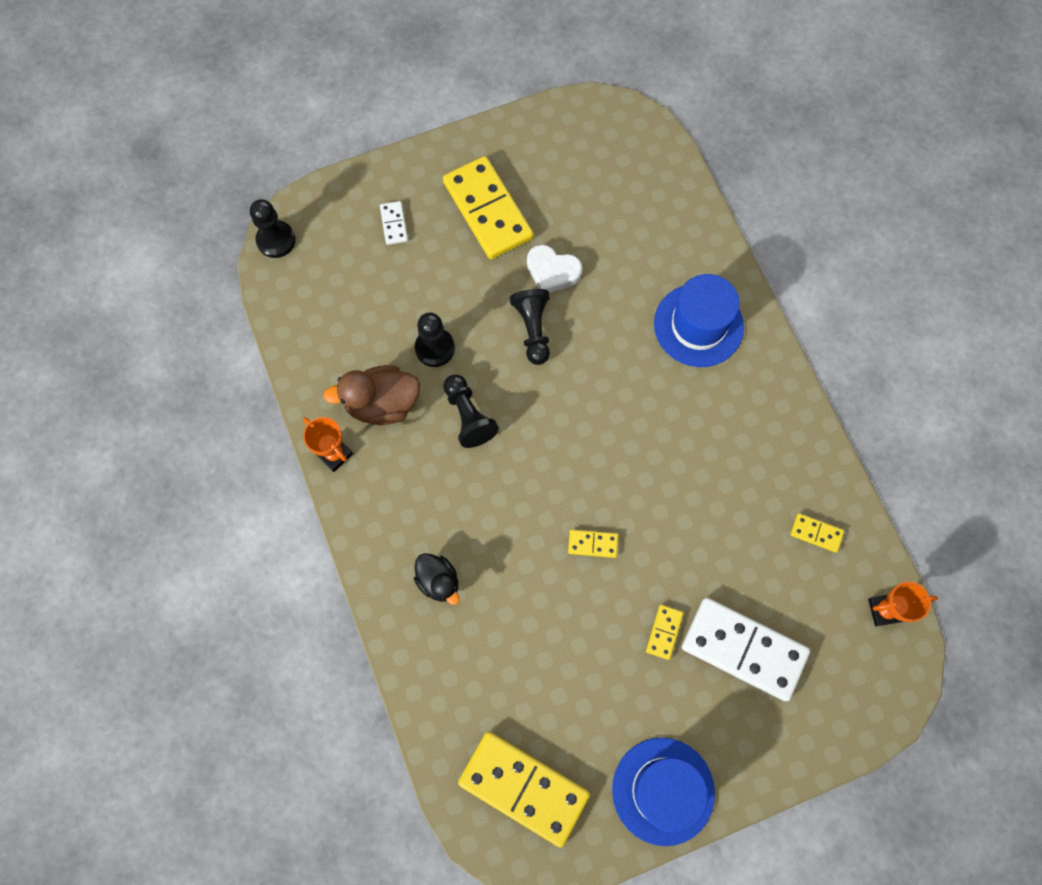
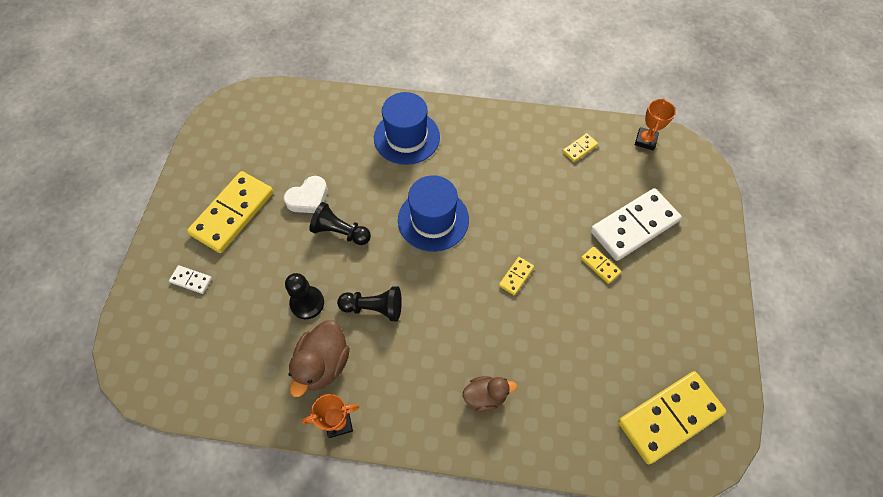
camera: 60 degrees left, 10 degrees down
black pawn [250,199,295,258] -> none
black duck [414,553,460,605] -> brown duck [463,376,517,412]
yellow domino [443,156,534,259] -> yellow domino turned 60 degrees counterclockwise [187,171,274,253]
blue hat [612,738,715,846] -> blue hat moved to [398,175,469,252]

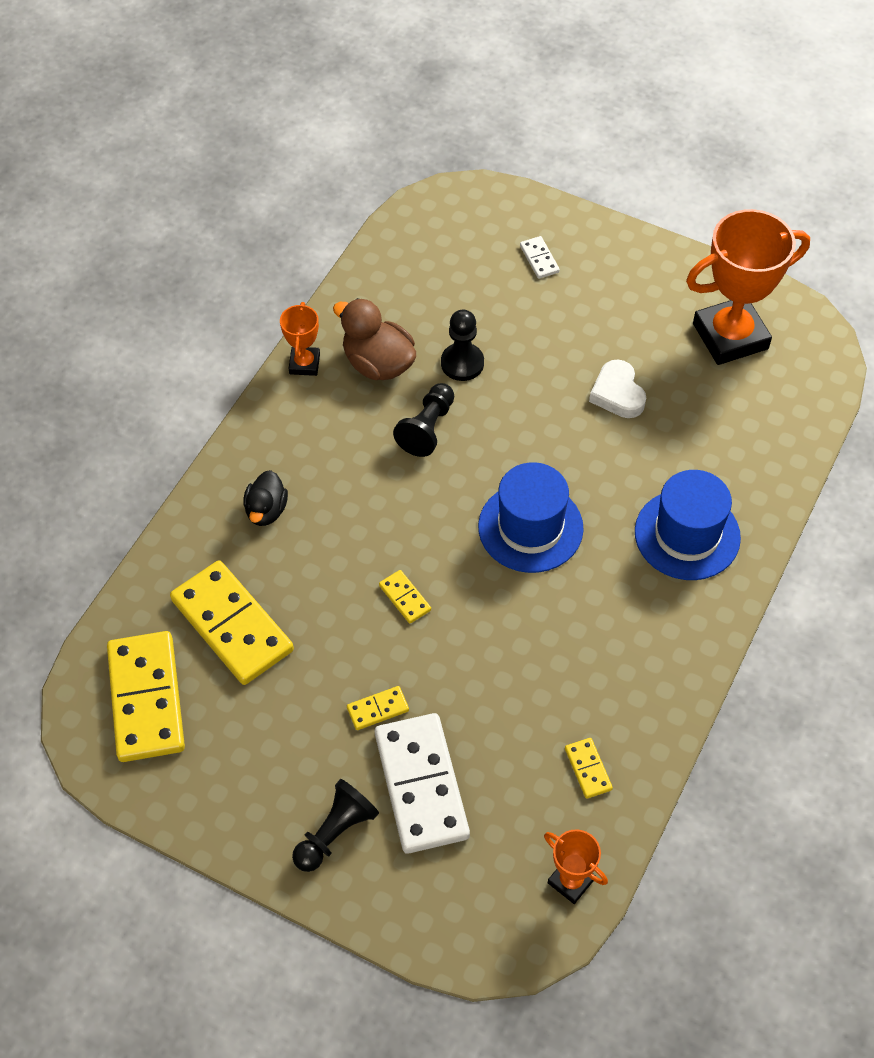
camera: 110 degrees right, 5 degrees down
white domino [169,265,212,294] -> white domino turned 60 degrees counterclockwise [520,236,560,279]
yellow domino [187,171,274,253] -> yellow domino moved to [170,560,294,685]
black pawn [309,202,371,245] -> black pawn moved to [292,779,379,872]
brown duck [463,376,517,412] -> black duck [243,470,288,526]
none -> orange trophy [686,209,810,365]

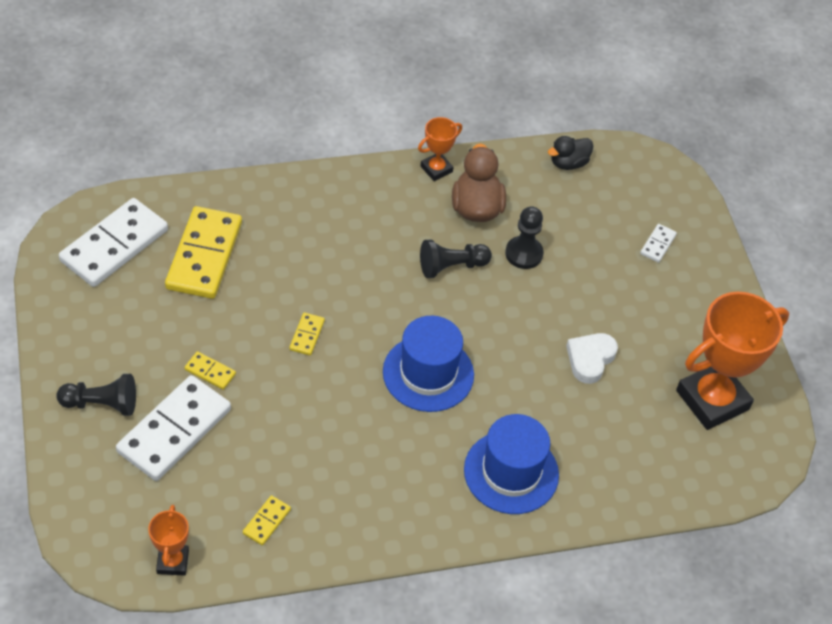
camera: 45 degrees right, 5 degrees down
yellow domino [107,631,185,762] -> white domino [59,198,168,287]
black duck [243,470,288,526] -> black duck moved to [548,136,593,170]
orange trophy [686,209,810,365] -> orange trophy turned 60 degrees counterclockwise [676,292,789,430]

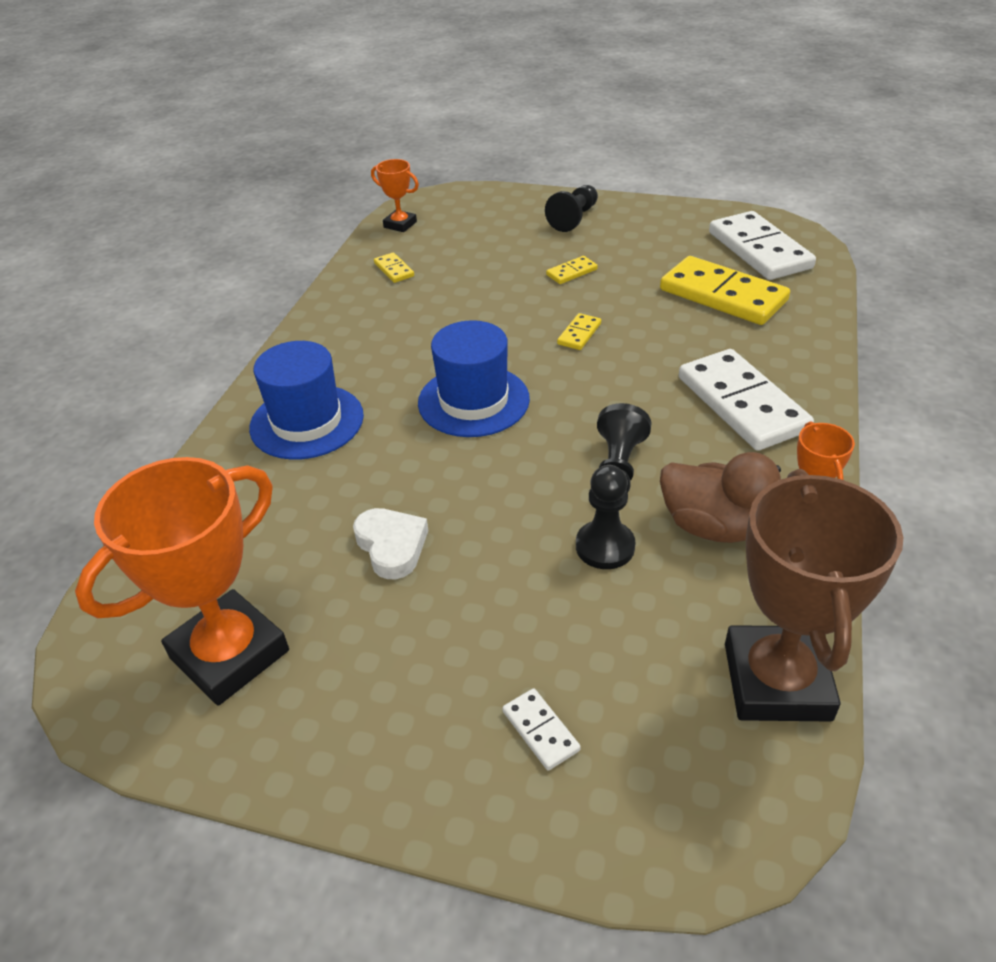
camera: 125 degrees right, 10 degrees down
white domino [116,375,231,481] -> white domino moved to [679,349,814,451]
yellow domino [290,313,325,356] -> yellow domino turned 75 degrees clockwise [557,313,601,350]
black duck [548,136,593,170] -> brown trophy [725,469,903,722]
orange trophy [676,292,789,430] -> orange trophy turned 45 degrees clockwise [75,457,289,705]

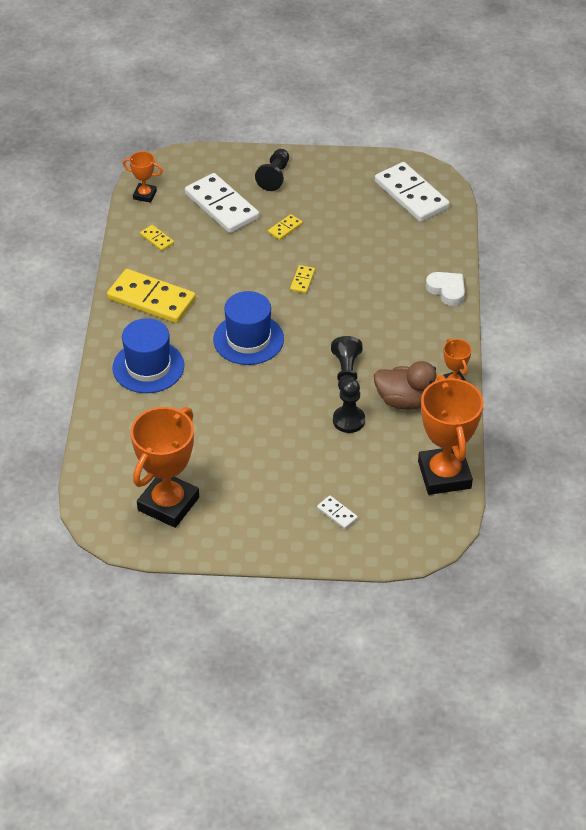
camera: 15 degrees left, 5 degrees up
white heart [353,508,428,579] -> white heart moved to [426,272,465,306]
yellow domino [660,256,790,325] -> yellow domino moved to [107,269,196,323]
white domino [679,349,814,451] -> white domino moved to [185,173,259,233]
brown trophy [725,469,903,722] -> orange trophy [418,375,484,495]

